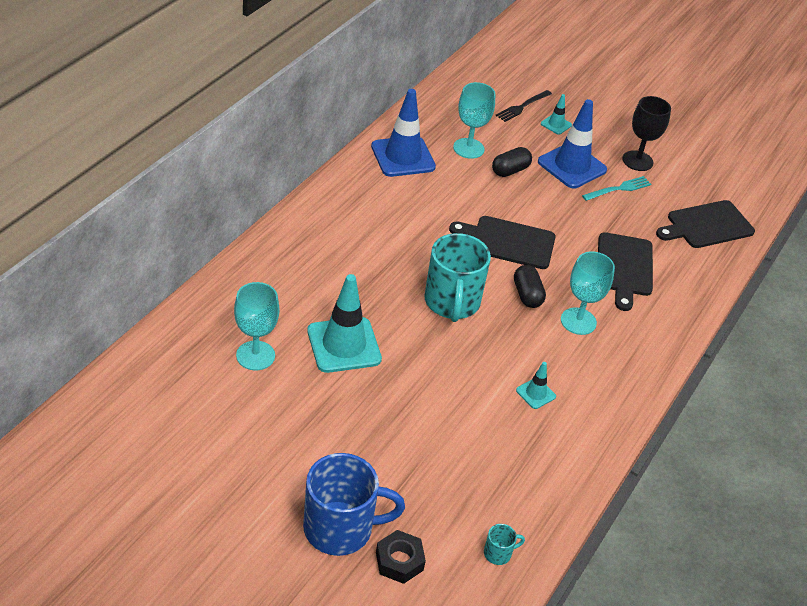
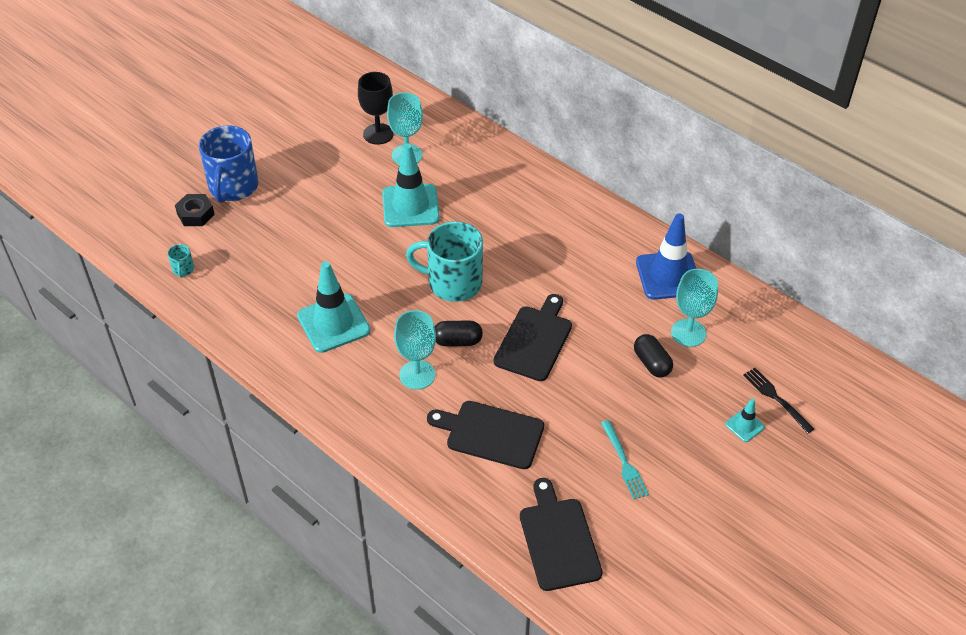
camera: 105 degrees right, 5 degrees up
turquoise traffic cone [516,362,556,409] -> turquoise traffic cone [297,261,370,353], size x2.12
blue traffic cone [538,99,607,189] -> none
black goblet [622,96,671,171] -> black goblet moved to [358,72,394,145]

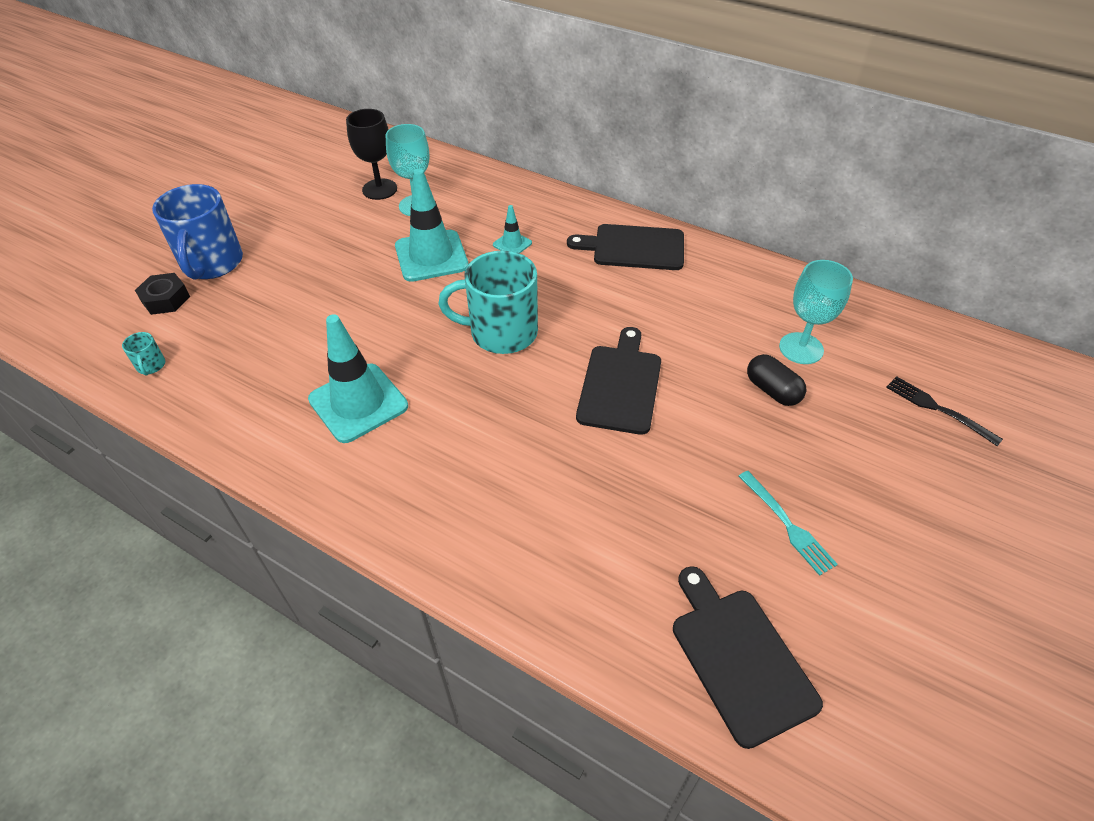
camera: 10 degrees left, 0 degrees up
turquoise goblet [394,310,436,390] -> none
black cutting board [427,401,544,469] -> black cutting board moved to [567,224,684,270]
black capsule [435,320,483,346] -> none
blue traffic cone [636,213,696,300] -> none
turquoise traffic cone [725,398,765,442] -> turquoise traffic cone moved to [493,205,532,254]

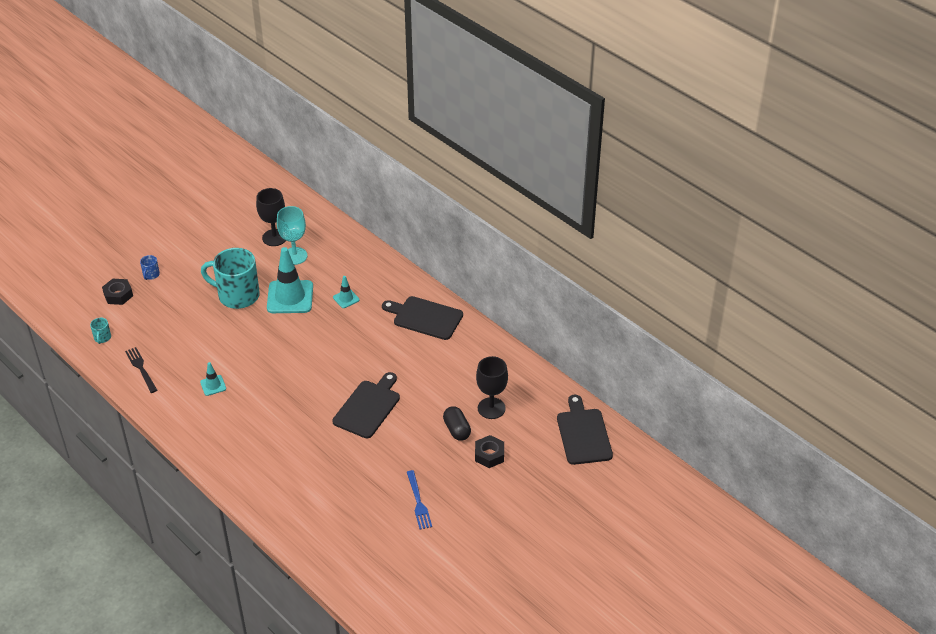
camera: 15 degrees right, 5 degrees down
blue mug [152,184,243,280] -> blue mug [140,255,160,280], size x0.41
turquoise traffic cone [308,314,408,443] -> turquoise traffic cone [200,362,226,396], size x0.47
turquoise mug [438,251,538,354] -> turquoise mug moved to [201,248,260,309]
black cutting board [673,566,823,749] -> black cutting board moved to [557,395,613,465]
turquoise fork [739,471,838,576] -> blue fork [407,470,432,530]
turquoise goblet [779,260,853,364] -> black goblet [476,356,508,419]
black fork [886,376,1003,446] -> black fork moved to [125,347,157,393]
none -> black nut [475,435,504,468]

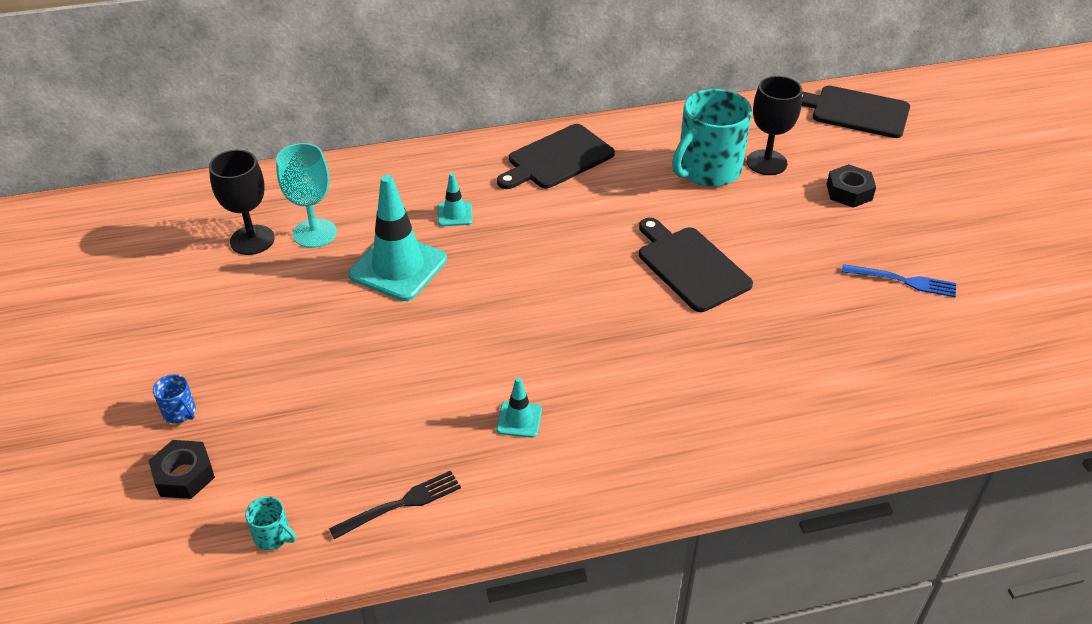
camera: 60 degrees left, 0 degrees up
black fork [125,347,157,393] -> black fork turned 150 degrees clockwise [329,471,461,539]
turquoise mug [201,248,260,309] -> turquoise mug moved to [672,89,752,187]
black capsule [443,406,471,441] -> none

